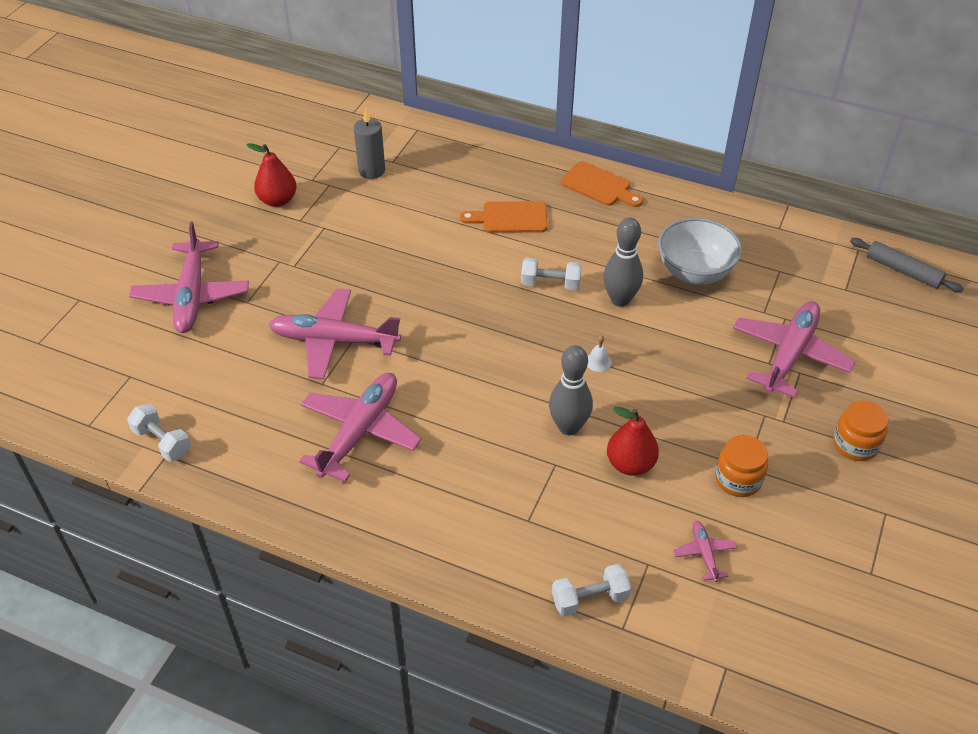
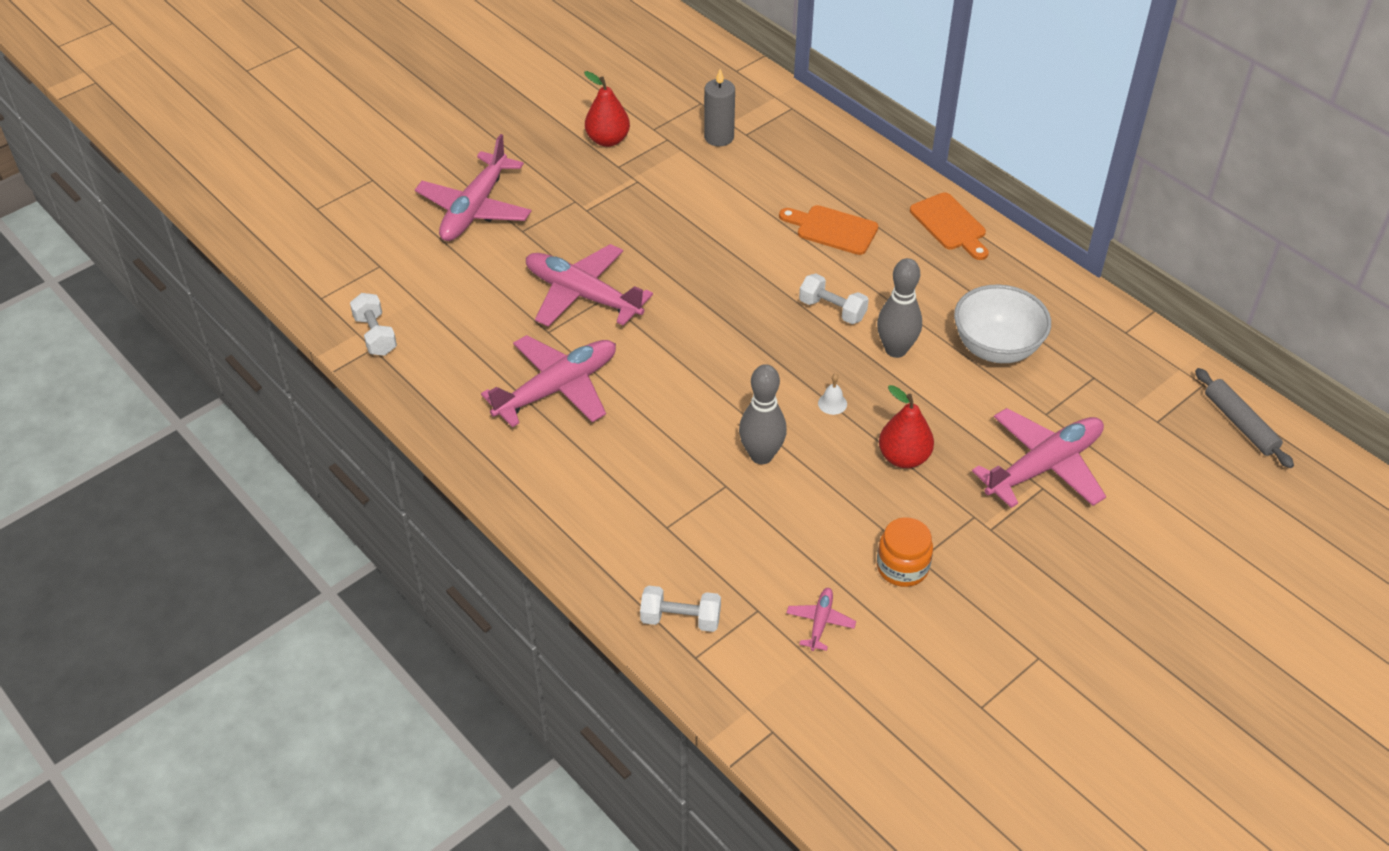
camera: 25 degrees right, 0 degrees up
red pear [607,407,659,476] -> red pear moved to [879,385,934,468]
orange jar [833,400,888,461] -> none

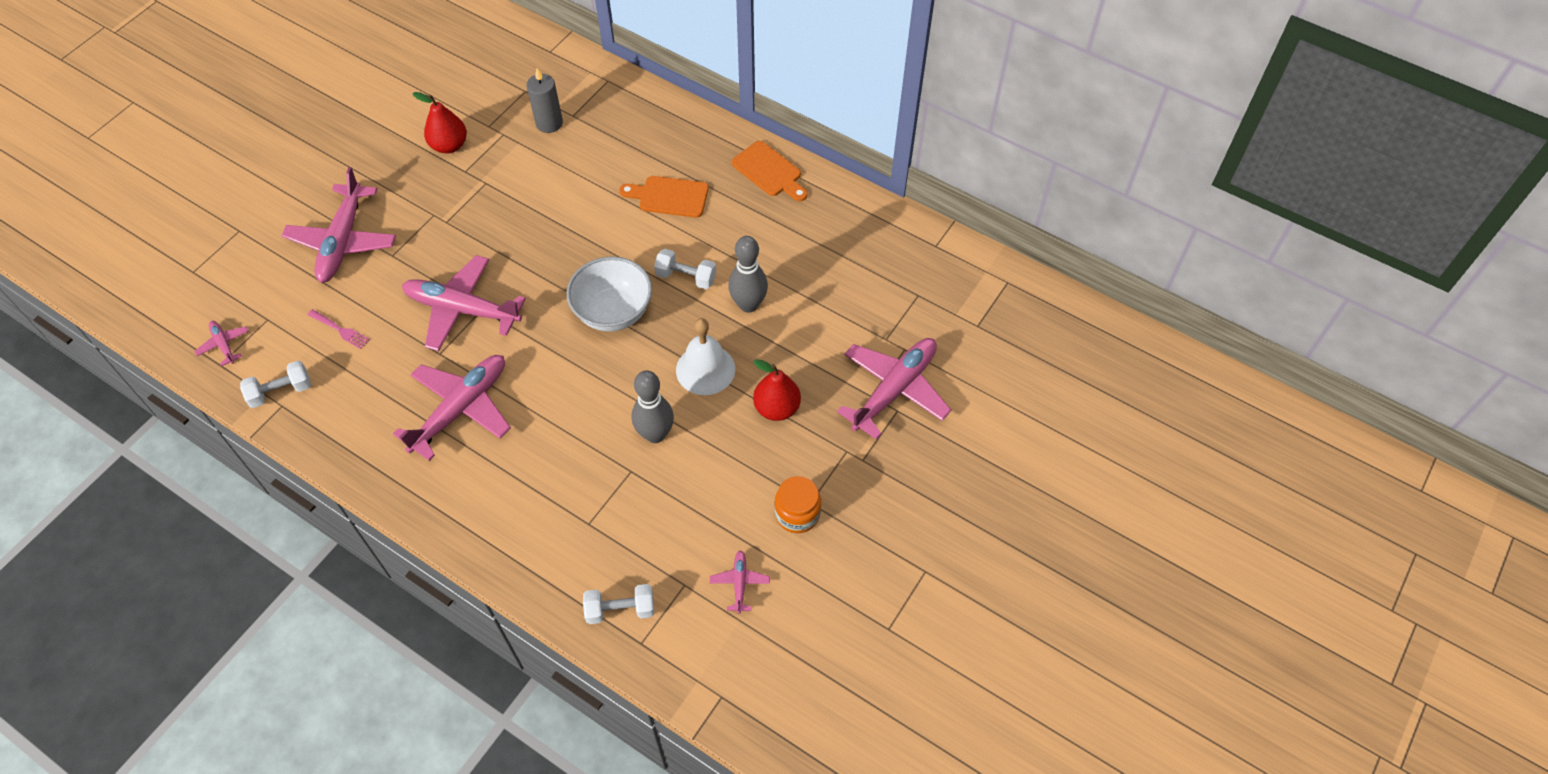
camera: 15 degrees left, 10 degrees up
white dumbbell [350,293,397,356] -> white dumbbell turned 75 degrees counterclockwise [240,361,311,408]
white bell [818,374,847,415] -> white bell [676,318,735,395], size x2.32
white bowl [954,284,1051,363] -> white bowl moved to [567,256,652,332]
grey rolling pin [1195,368,1294,468] -> none
none -> pink plane [194,321,248,367]
none -> pink fork [308,309,369,349]

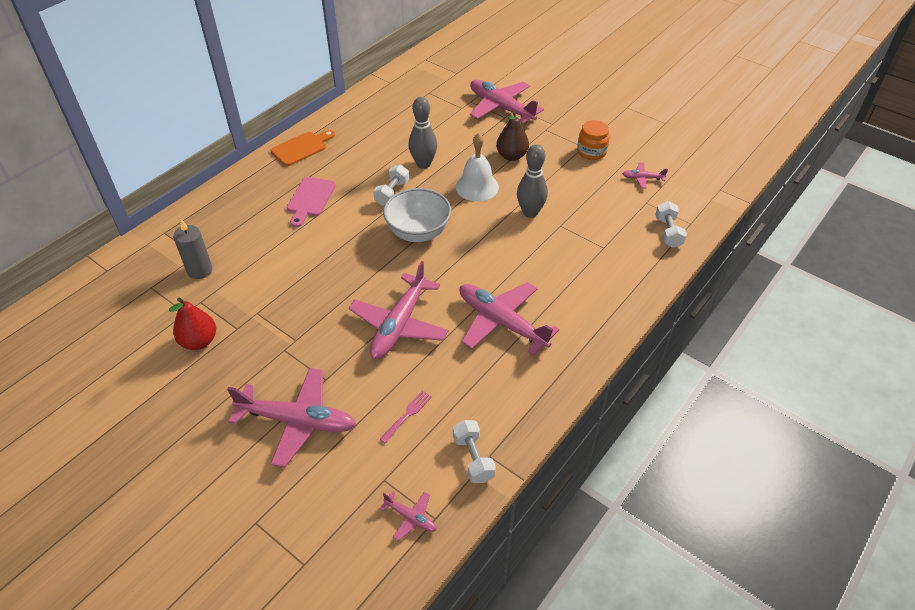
camera: 85 degrees left, 10 degrees down
pink plane [194,321,248,367] -> pink plane turned 120 degrees counterclockwise [380,491,437,541]
orange cutting board [619,176,709,218] -> pink cutting board [287,177,336,227]
red pear [753,359,801,421] -> brown pear [496,111,529,161]

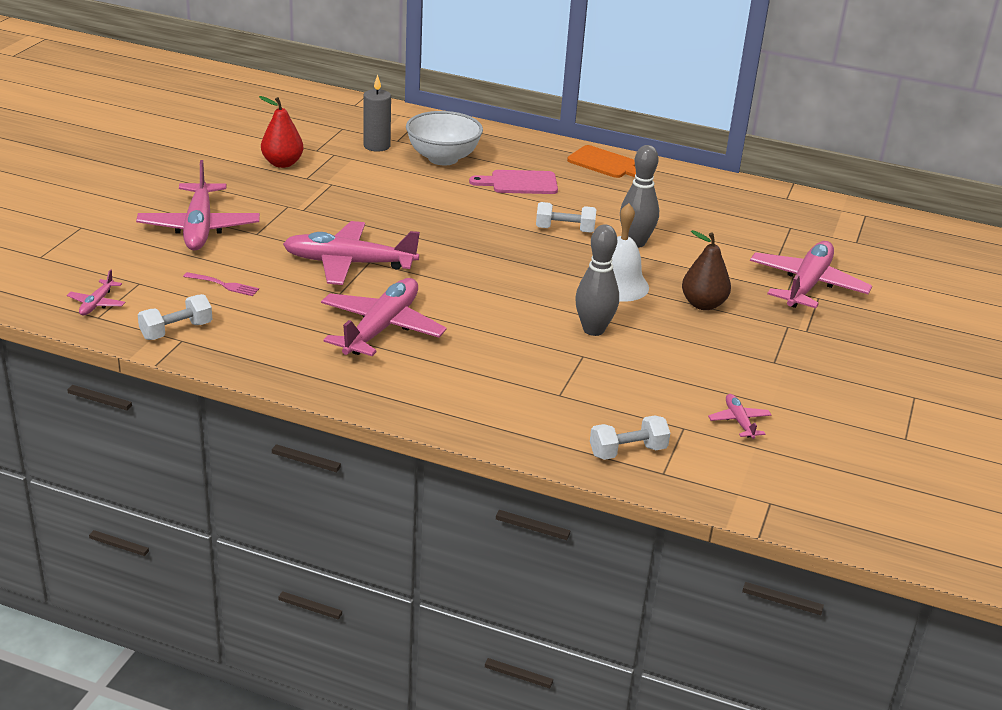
camera: 70 degrees right, 15 degrees down
white bowl [383,188,451,242] -> white bowl moved to [406,111,483,165]
orange jar [577,120,610,160] -> none

